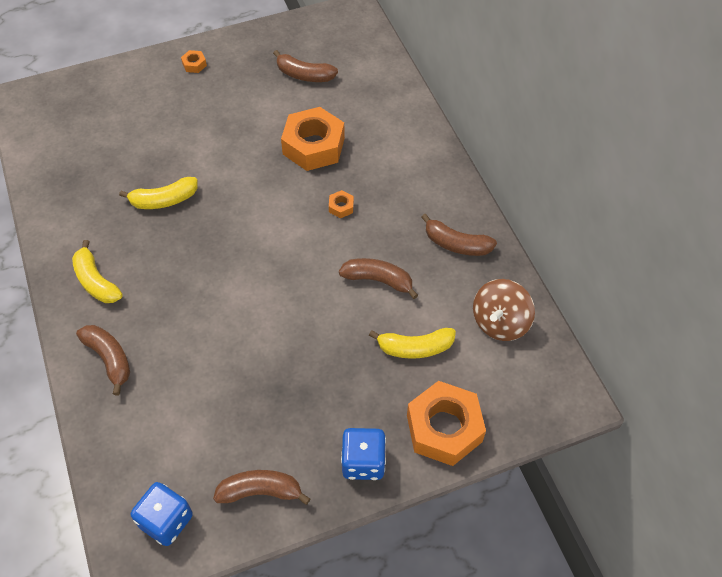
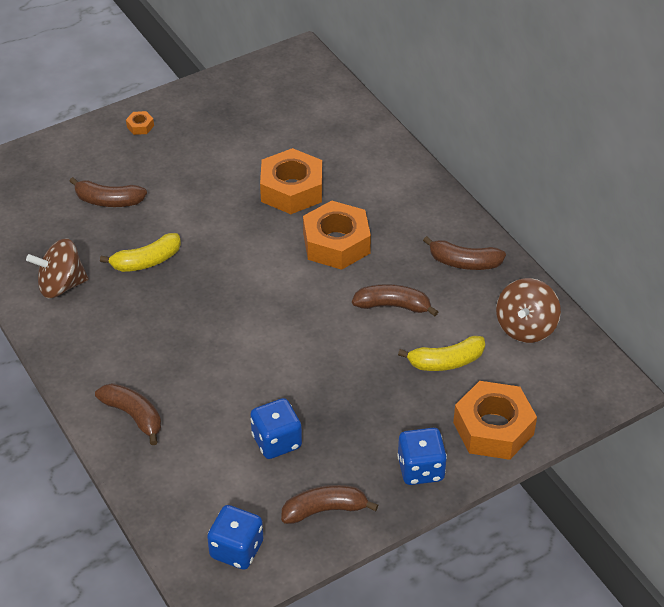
camera: 10 degrees left, 10 degrees down
yellow banana [72,240,123,303] -> none
brown banana [273,50,338,82] -> brown banana moved to [69,177,147,207]
orange nut [329,190,354,218] -> orange nut [303,201,371,270], size x2.45
none -> brown spinning top [26,238,88,298]
none -> blue dice [250,398,302,459]

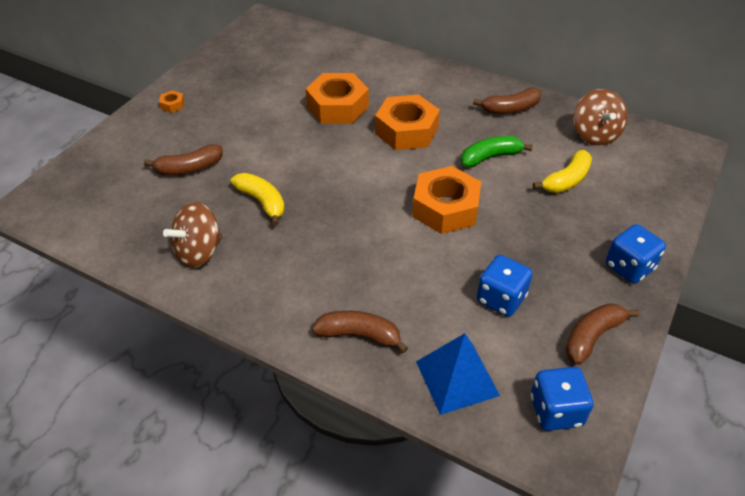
camera: 30 degrees left, 0 degrees up
yellow banana [100,233,181,272] -> yellow banana turned 75 degrees counterclockwise [231,173,285,226]
brown banana [352,284,438,316] -> green banana [461,136,533,168]
orange nut [453,381,537,460] -> orange nut moved to [412,166,481,234]
none -> blue pyramid [416,333,500,415]

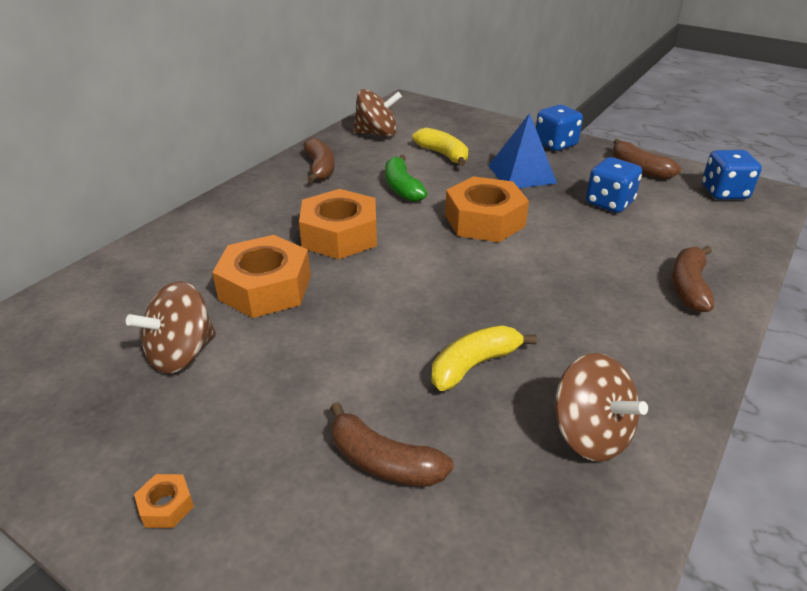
camera: 85 degrees left, 10 degrees down
brown banana [144,144,223,176] -> brown banana turned 135 degrees clockwise [330,402,454,487]
blue pyramid [416,333,500,415] -> blue pyramid moved to [489,113,557,188]
none -> brown spinning top [126,281,216,373]

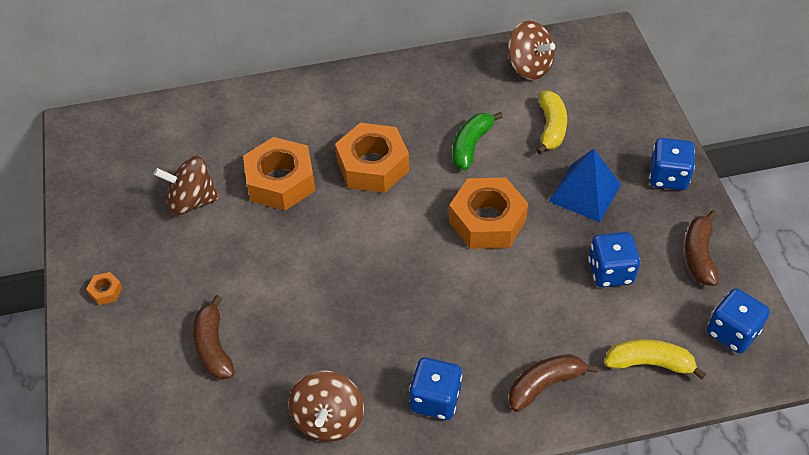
camera: 45 degrees right, 15 degrees up
brown banana [303,138,335,183] -> none
yellow banana [432,325,537,391] -> yellow banana moved to [604,339,706,379]
none -> blue dice [409,357,462,420]

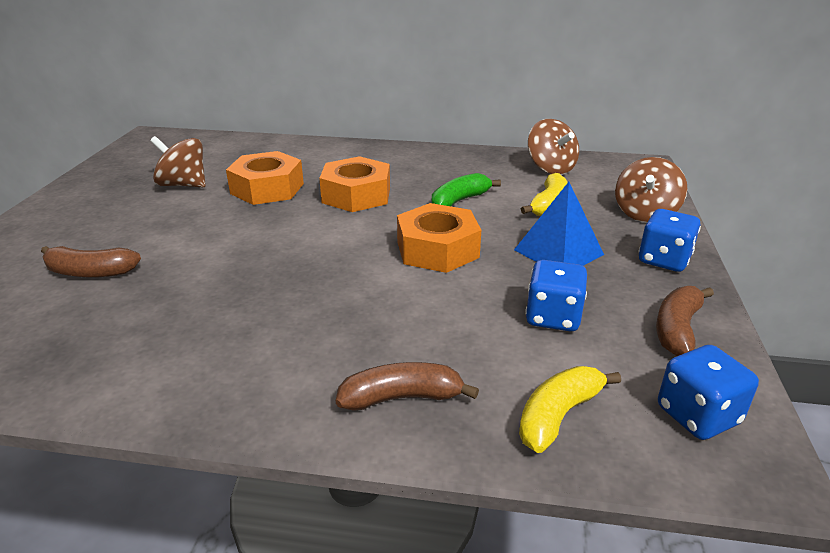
camera: 20 degrees right, 20 degrees down
orange nut [86,272,122,305] -> none
brown banana [193,295,235,379] -> brown banana turned 90 degrees counterclockwise [41,246,141,278]
brown spinning top [289,371,364,442] -> brown spinning top moved to [615,157,688,222]
blue dice [409,357,462,420] -> none
yellow banana [604,339,706,379] -> yellow banana turned 75 degrees counterclockwise [519,366,621,453]

